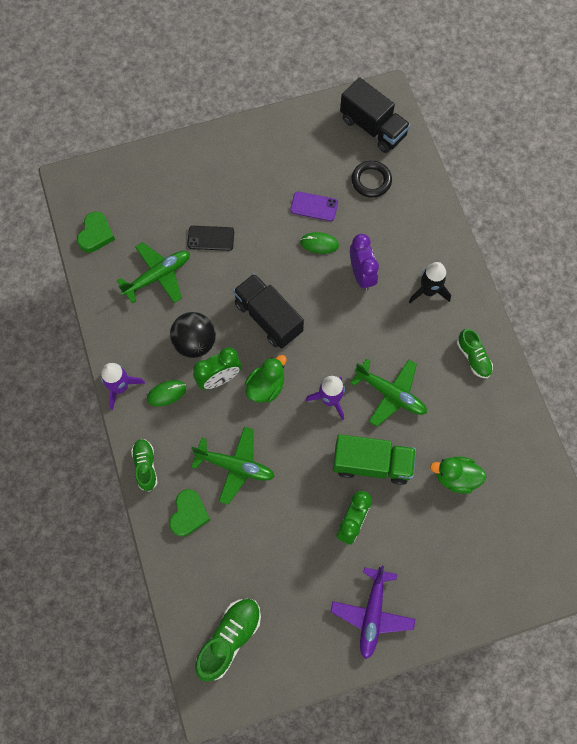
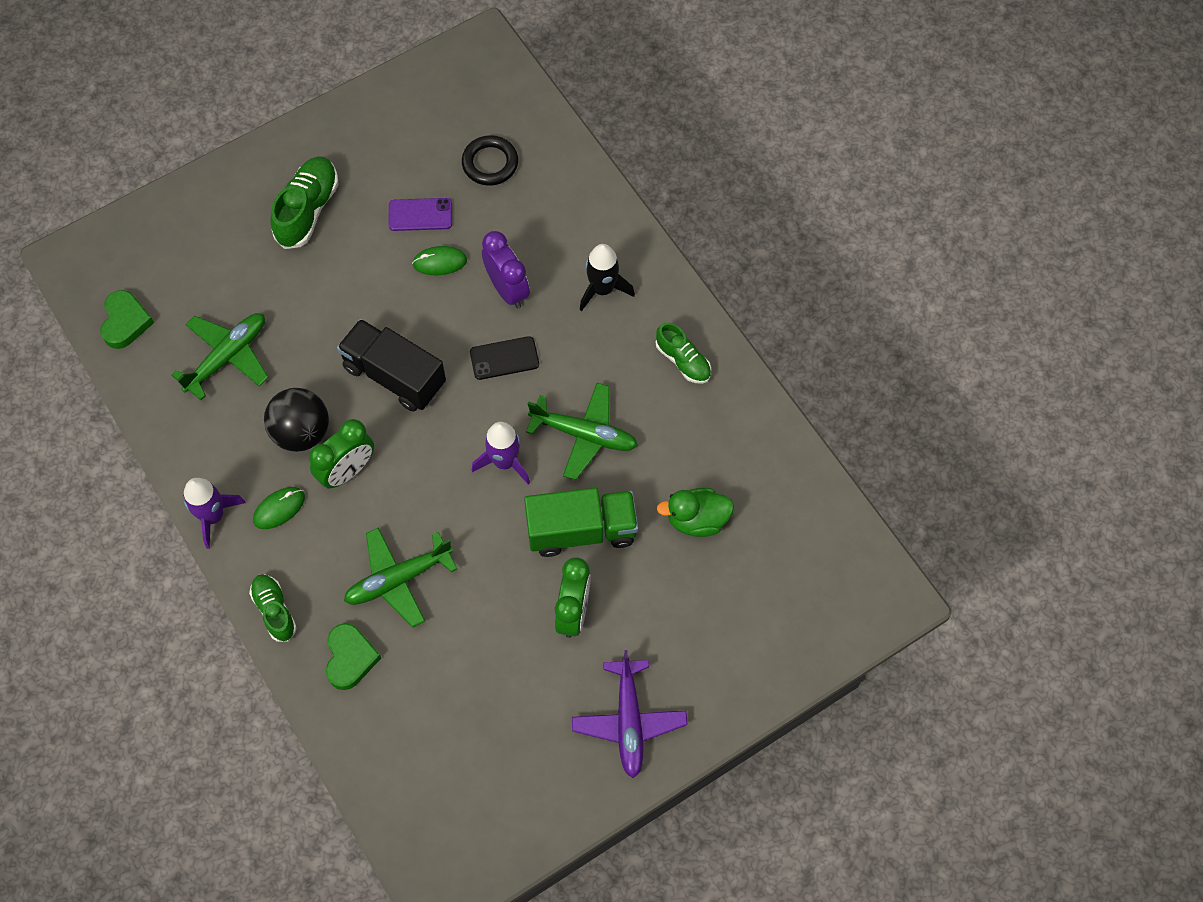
camera: 15 degrees left, 5 degrees down
black phone [187,226,234,251] -> black phone moved to [470,336,539,380]
green plane [191,427,275,505] -> green plane turned 150 degrees clockwise [344,528,457,627]
green shoe [195,599,261,682] -> green shoe moved to [270,156,339,249]
green duck [245,355,287,403] -> none
black truck [340,77,410,153] -> none

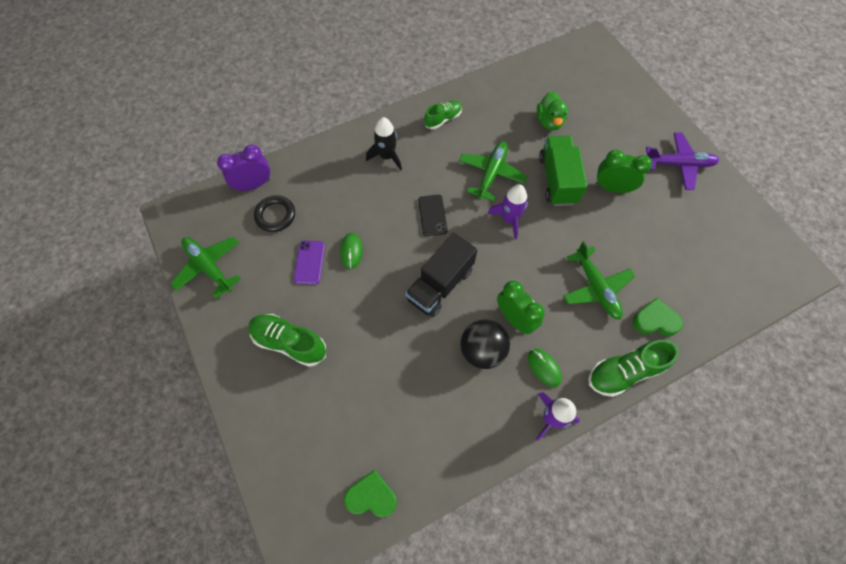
camera: 85 degrees left, 0 degrees up
green plane [171,313,269,400] -> green plane moved to [171,236,241,299]
green shoe [249,574,297,642] -> green shoe [588,340,679,397], size x1.56
purple clock [482,231,530,309] -> purple clock moved to [217,144,270,192]

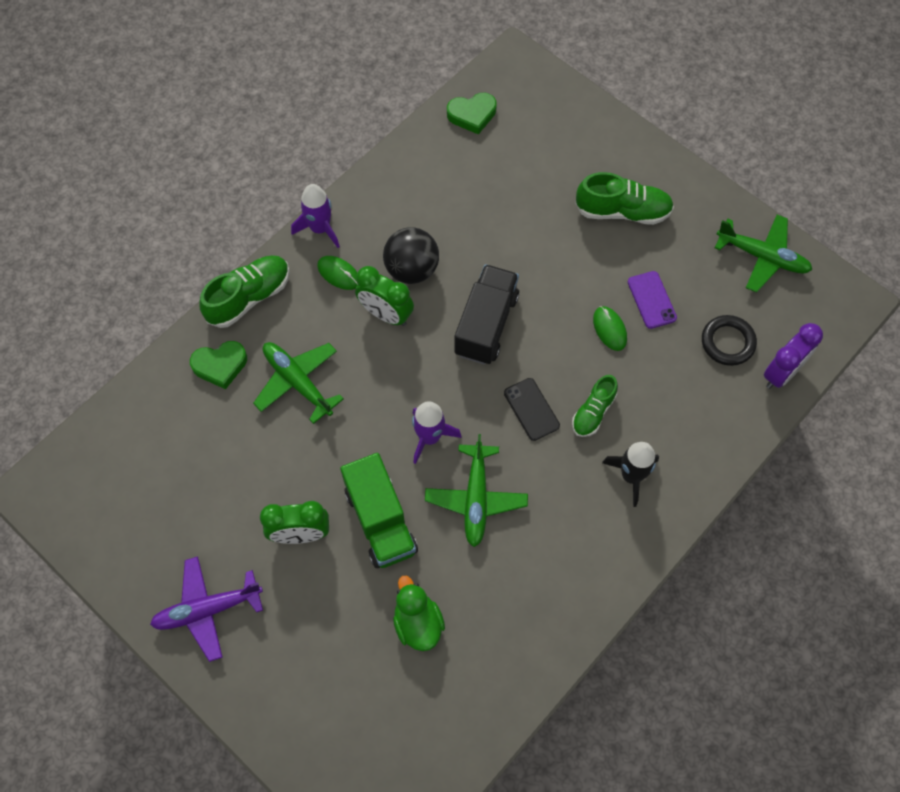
camera: 160 degrees right, 0 degrees up
green shoe [424,100,462,129] -> green shoe moved to [572,375,618,437]

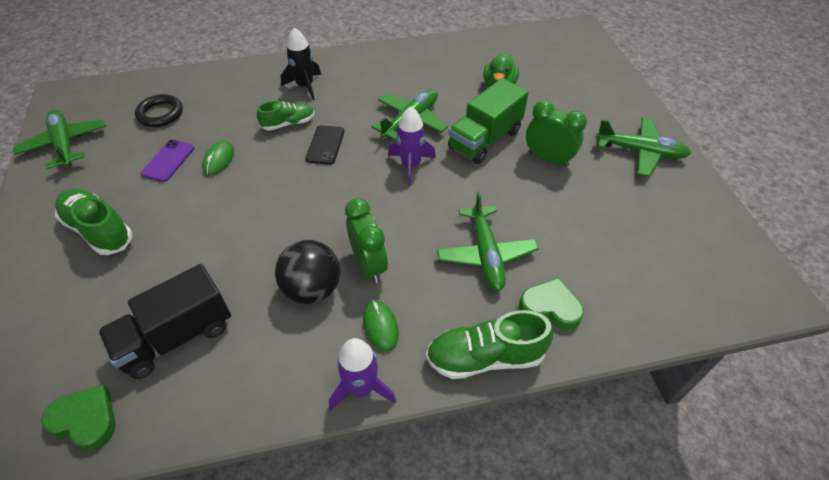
camera: 145 degrees left, 15 degrees down
purple plane [150,556,263,662] -> green plane [596,117,691,177]
green truck [340,453,418,568] -> green truck turned 150 degrees counterclockwise [448,78,528,164]
black truck [454,264,519,365] -> black truck moved to [98,264,231,379]
purple clock [764,323,823,389] -> none

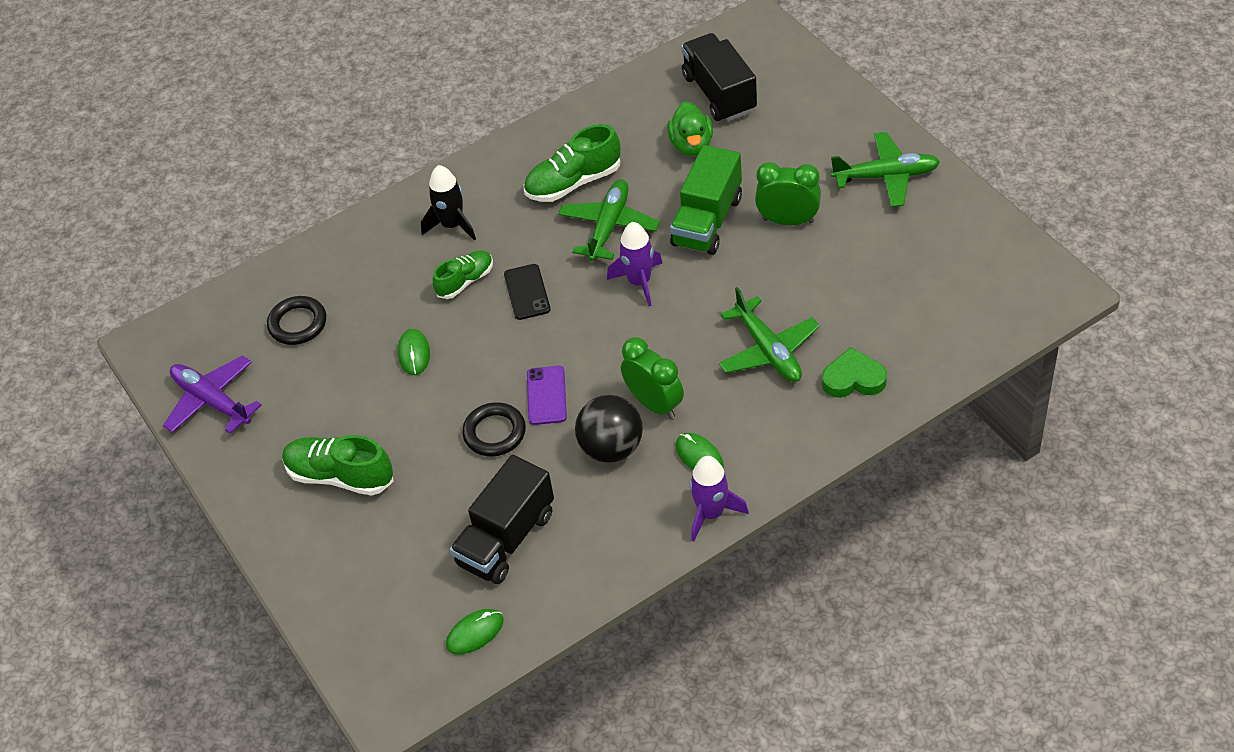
camera: 15 degrees left, 0 degrees up
green plane [13,110,106,169] -> purple plane [163,355,262,434]
green heart [41,385,116,451] -> green mouse [446,609,503,655]
purple phone [141,140,195,182] -> purple phone moved to [527,366,567,425]
green shoe [426,310,553,379] -> green shoe moved to [524,124,621,202]
none -> black ring [462,402,526,456]
none -> black truck [681,33,757,121]

